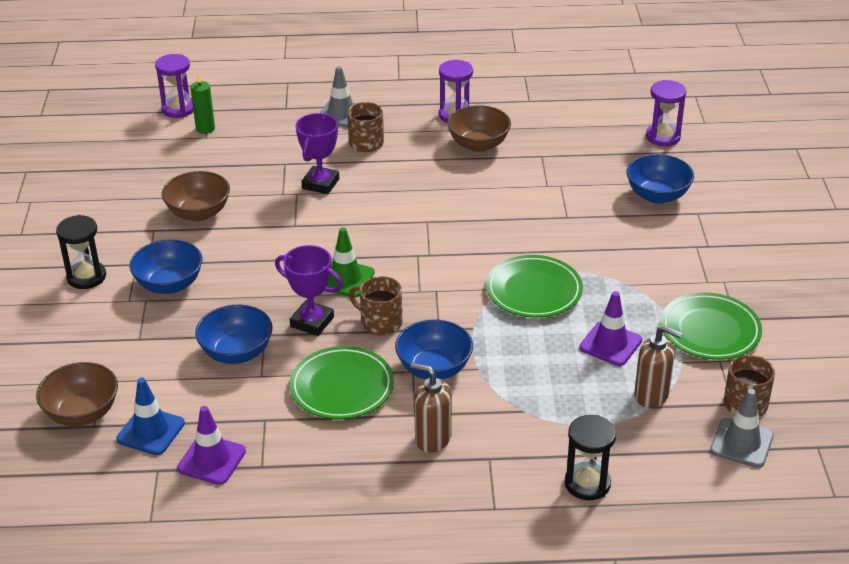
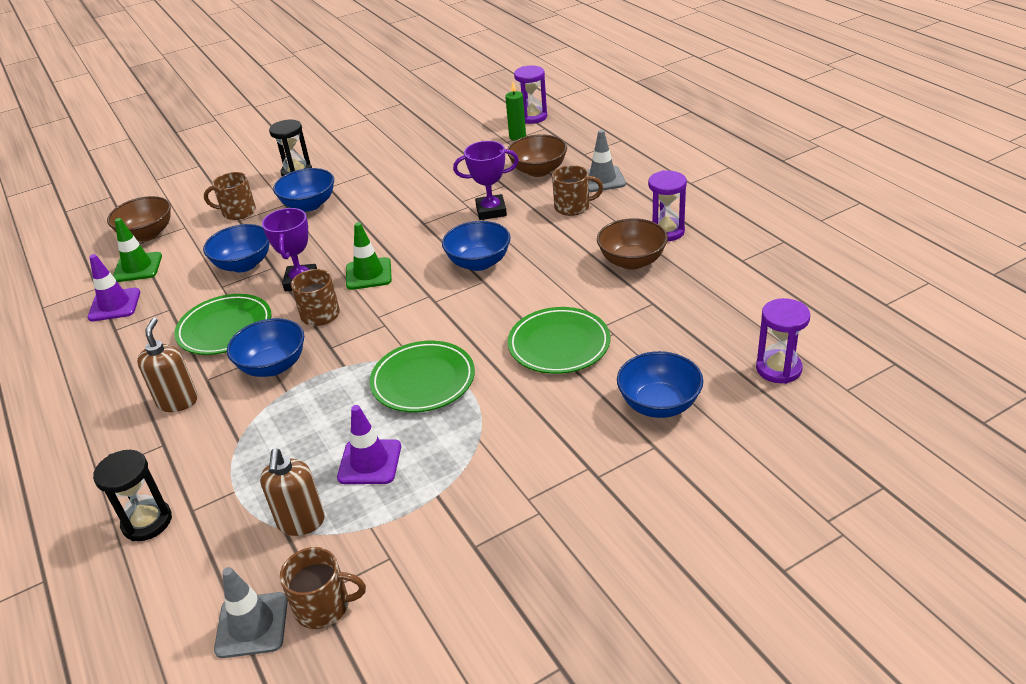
camera: 65 degrees right, 0 degrees up
blue traffic cone [116,378,185,455] -> green traffic cone [113,218,162,282]
brown bowl [162,171,230,221] -> brown bowl moved to [508,134,567,177]
green plate [661,292,762,360] -> green plate moved to [508,307,610,374]
none -> brown mug [204,172,256,220]
none -> blue bowl [442,221,511,271]

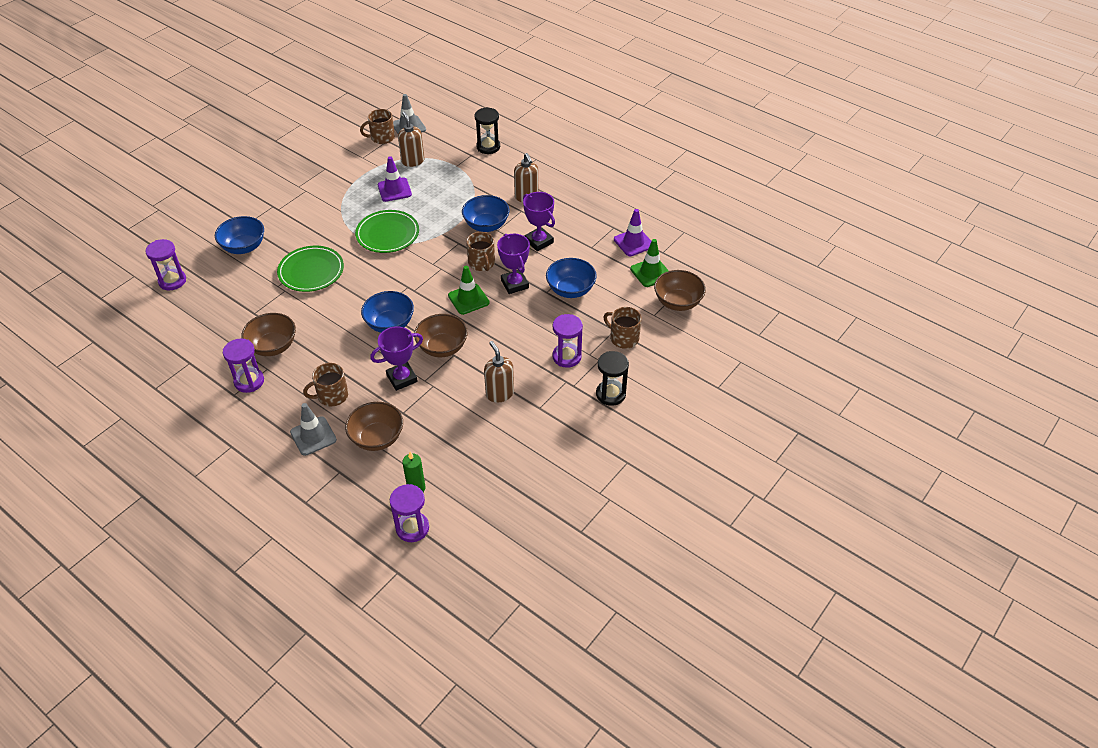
camera: 155 degrees right, 10 degrees up
green plate [174,294,271,355] -> purple trophy [523,192,555,251]
brown mug [204,172,256,220] -> brown mug turned 120 degrees counterclockwise [603,307,641,349]
blue bowl [273,168,334,212] -> purple hourglass [552,314,583,368]
none -> brown bowl [414,314,468,357]
none -> brown soap dispenser [484,341,514,403]

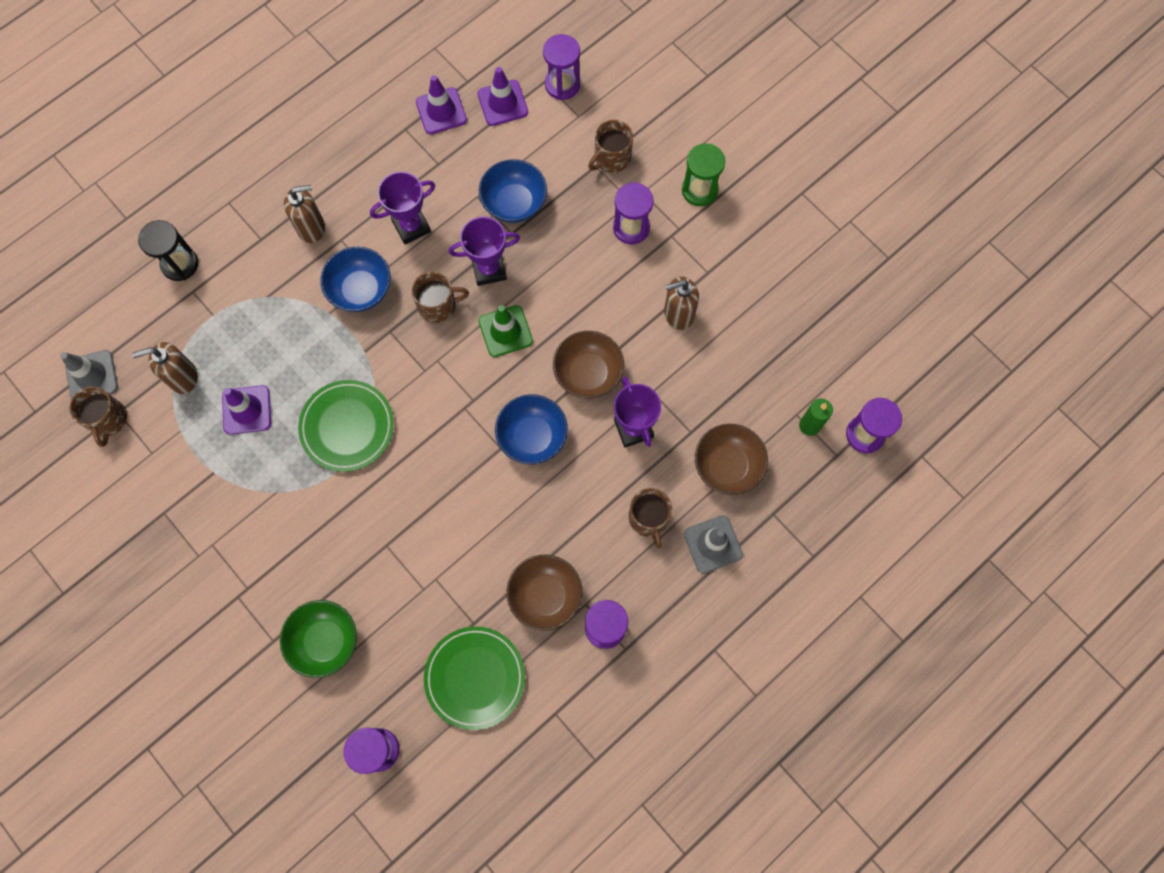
camera: 80 degrees left, 25 degrees up
blue bowl [215,216,264,254] -> green bowl [280,600,357,678]
green plate [277,246,344,292] -> green plate moved to [424,626,525,730]
black hourglass [596,351,629,406] -> green hourglass [682,143,725,206]
green traffic cone [630,239,669,287] -> purple traffic cone [478,67,528,126]
brown bowl [654,270,706,311] -> purple hourglass [543,34,580,100]

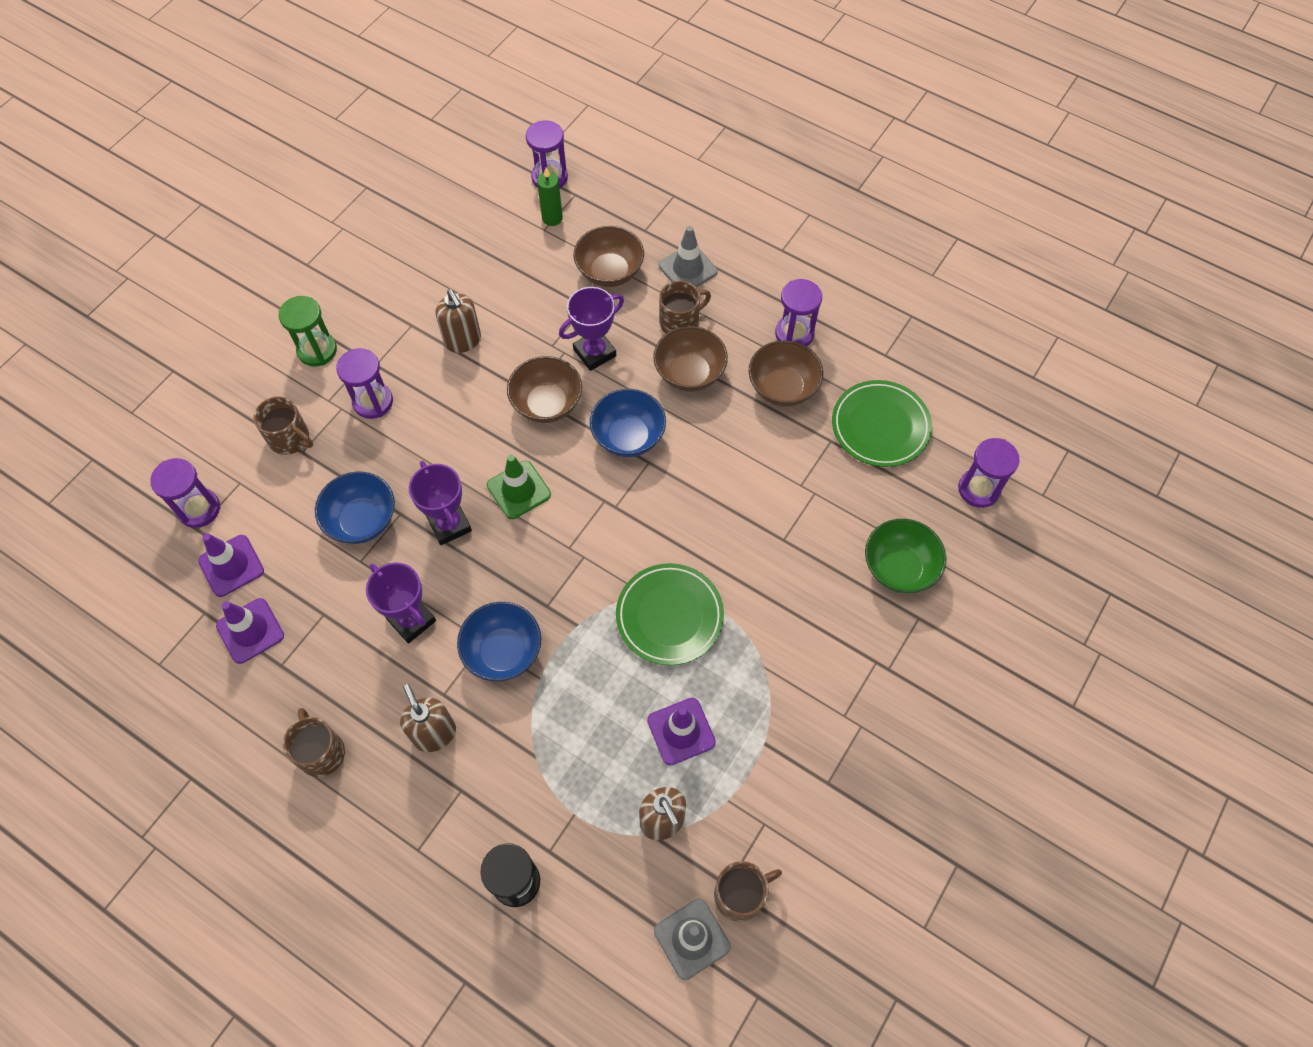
camera: 105 degrees left, 10 degrees down
brown mug [412,272,469,323] -> brown mug moved to [283,708,345,777]
none -> brown bowl [653,326,728,392]

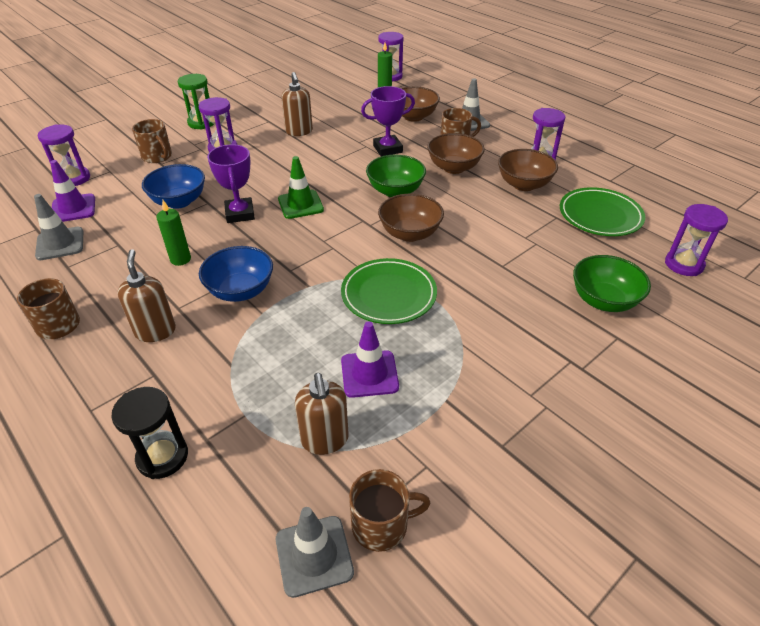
camera: 15 degrees right, 20 degrees down
purple traffic cone [216,598,284,664] -> grey traffic cone [34,194,83,260]
purple trophy [366,563,436,644] -> green candle [156,200,191,266]
brown bowl [507,356,582,423] -> brown bowl moved to [378,194,444,242]
blue bowl [590,389,666,457] -> green bowl [366,155,426,197]

